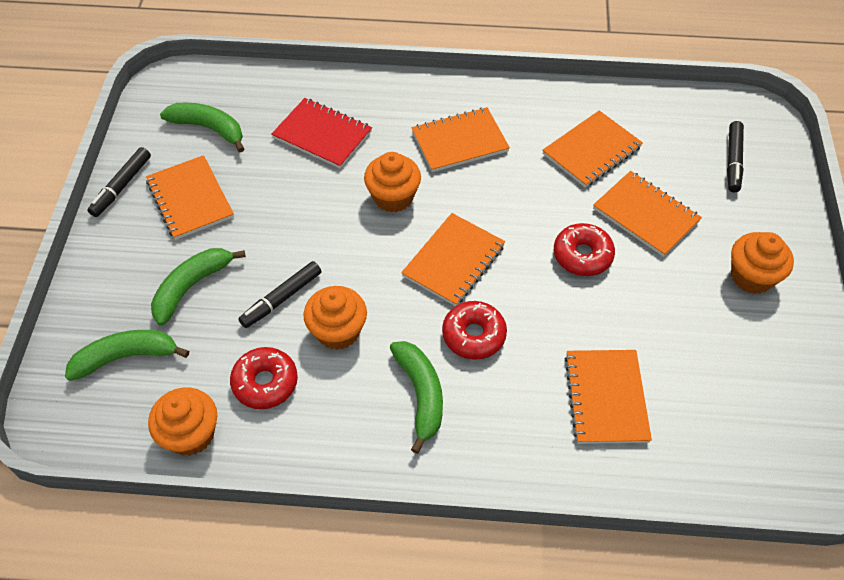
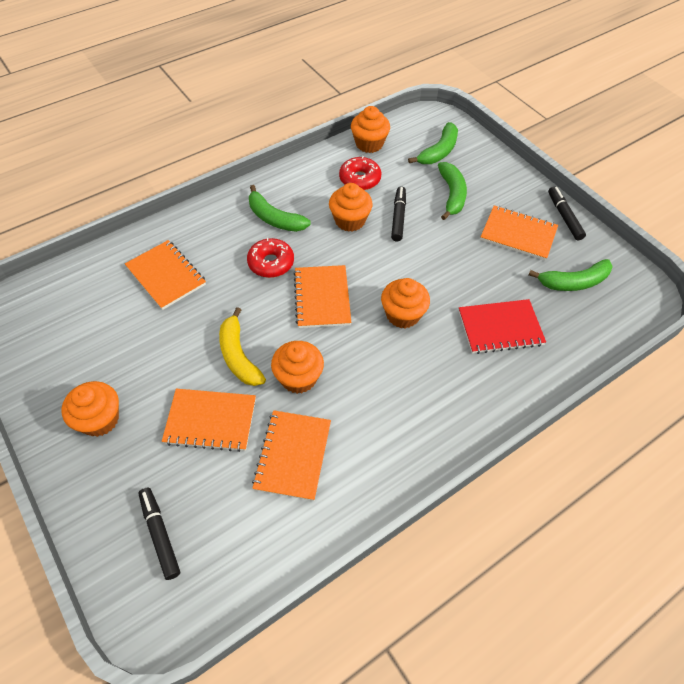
camera: 140 degrees right, 0 degrees up
orange notebook [412,107,510,172] -> none
red donut [554,223,615,276] -> yellow banana [219,307,266,386]
none -> orange cupcake [271,341,324,394]

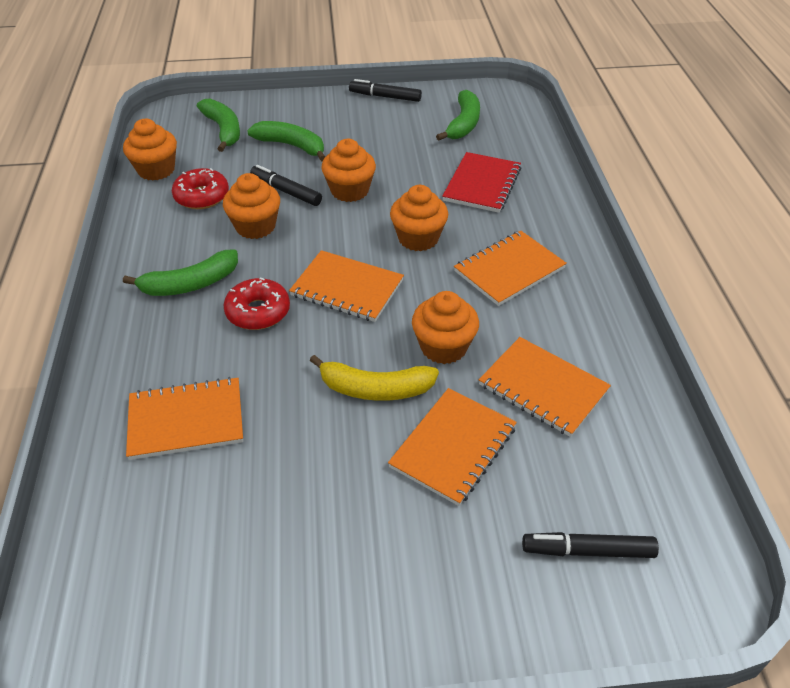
camera: 60 degrees left, 10 degrees down
orange cupcake [62,381,119,437] -> orange cupcake moved to [321,139,376,202]
orange notebook [480,205,558,261] -> orange notebook moved to [454,230,567,306]

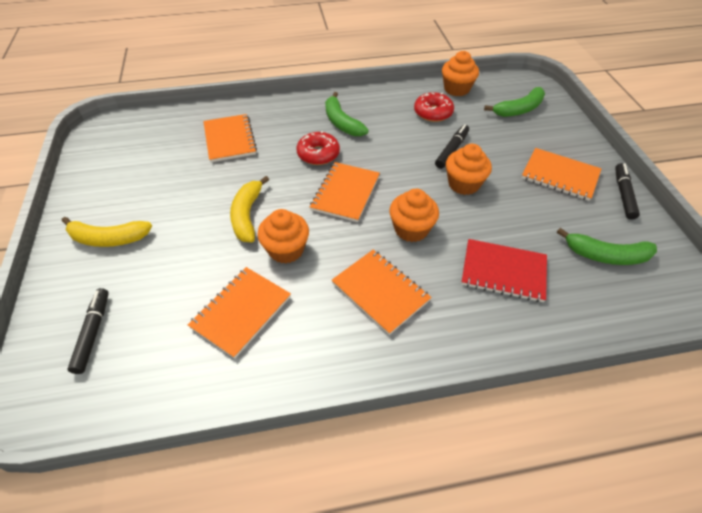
camera: 85 degrees right, 5 degrees up
orange cupcake [223,173,280,239] -> none
green banana [247,121,325,161] -> none
orange notebook [388,388,517,506] -> orange notebook moved to [522,148,602,201]
none -> yellow banana [62,217,152,247]

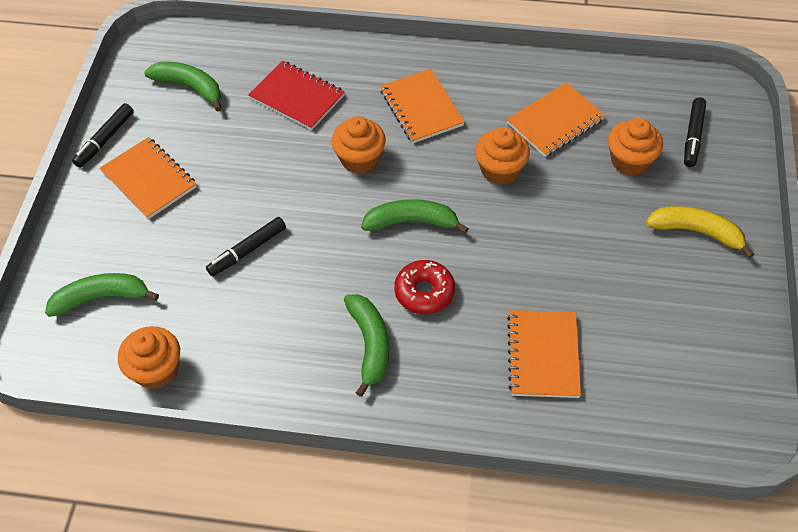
camera: 160 degrees left, 5 degrees up
yellow banana [230,176,269,242] -> none
orange notebook [310,162,380,222] -> green banana [361,199,469,234]
red donut [414,92,454,122] -> none
orange cupcake [446,144,492,195] -> orange cupcake moved to [608,118,663,176]

